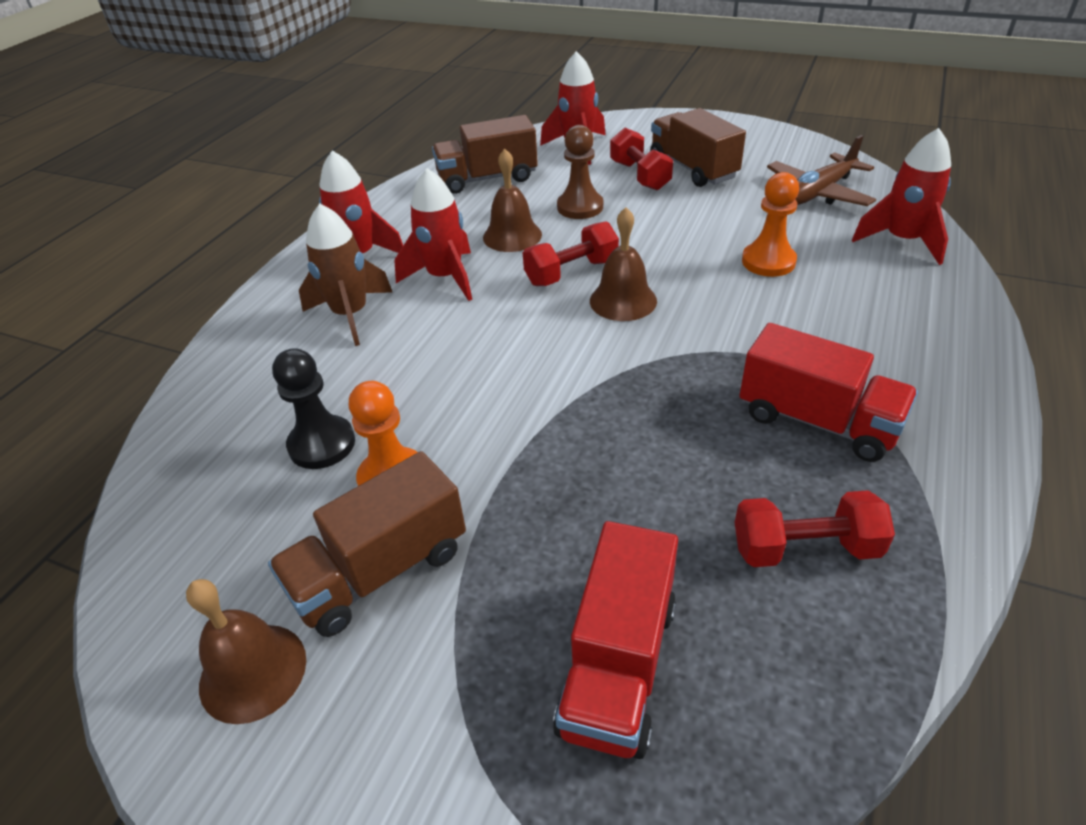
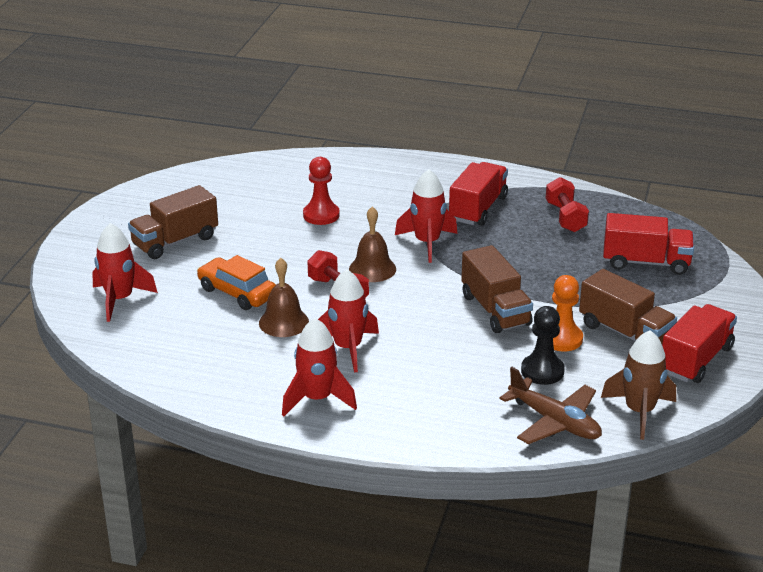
camera: 100 degrees left, 10 degrees down
brown bell [186,579,306,724] -> red truck [662,304,737,383]
brown rocket [299,204,392,346] -> brown rocket moved to [601,330,676,440]
brown truck [432,115,538,194] -> brown truck moved to [461,245,533,333]
brown pawn [557,125,603,219] -> orange car [197,255,276,310]
red dumbbell [610,128,673,190] -> none
orange pawn [742,172,799,277] -> red pawn [303,157,340,225]
brown plane [767,135,876,206] -> brown plane moved to [500,367,602,444]
red rocket [852,128,951,265] -> red rocket moved to [395,169,457,263]

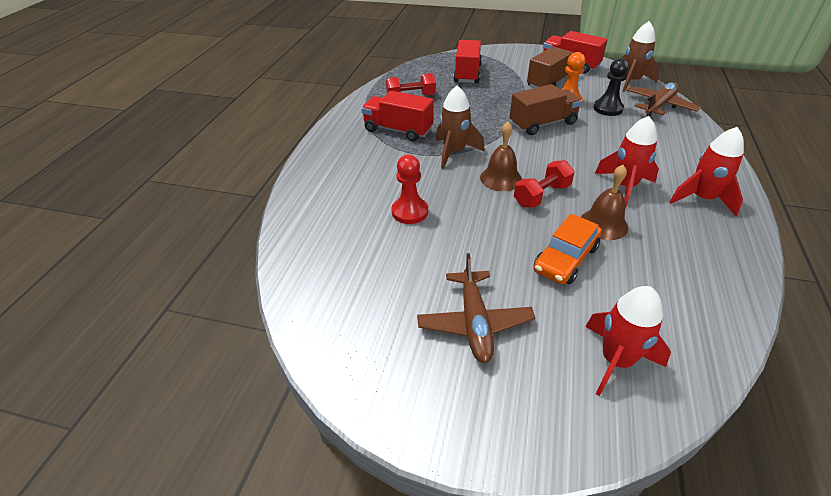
camera: 90 degrees left, 10 degrees up
brown truck [128,185,218,259] -> brown plane [417,253,535,363]
red rocket [395,169,457,263] -> brown rocket [436,85,485,169]

